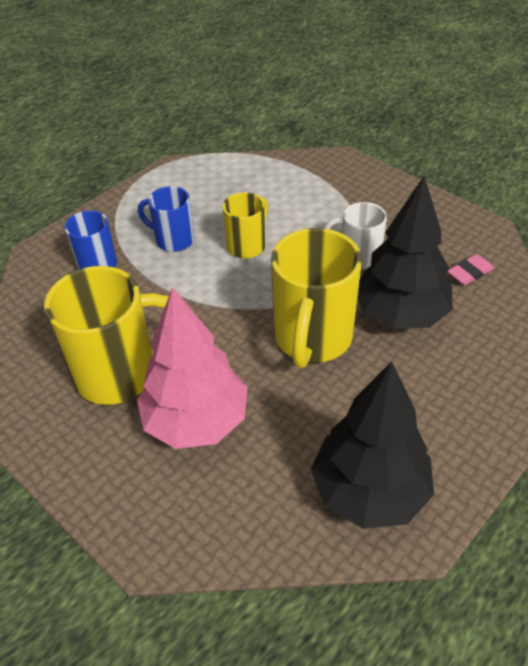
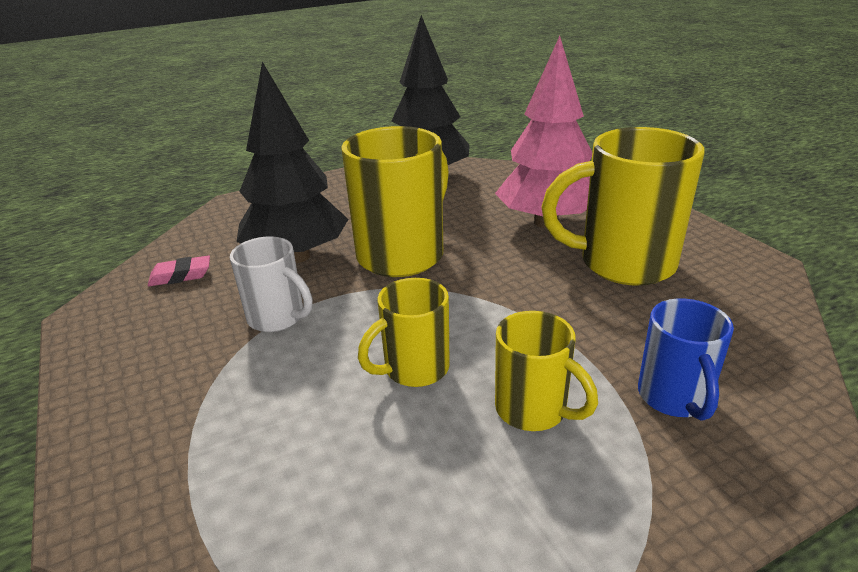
camera: 160 degrees left, 15 degrees down
blue mug [138,186,194,252] -> yellow mug [495,311,598,431]

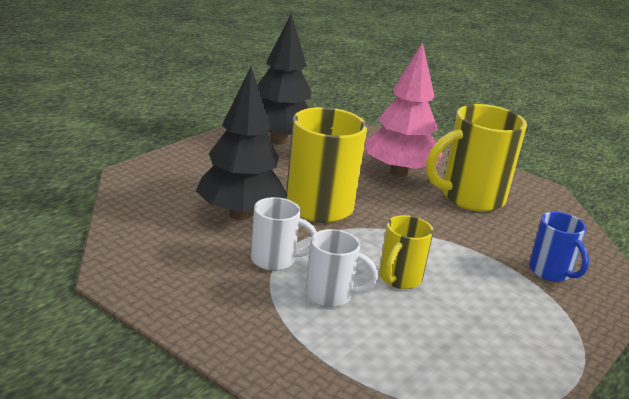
camera: 30 degrees left, 5 degrees down
pink eraser [148,256,210,286] -> none
yellow mug [495,311,598,431] -> none
none -> white mug [306,229,378,307]

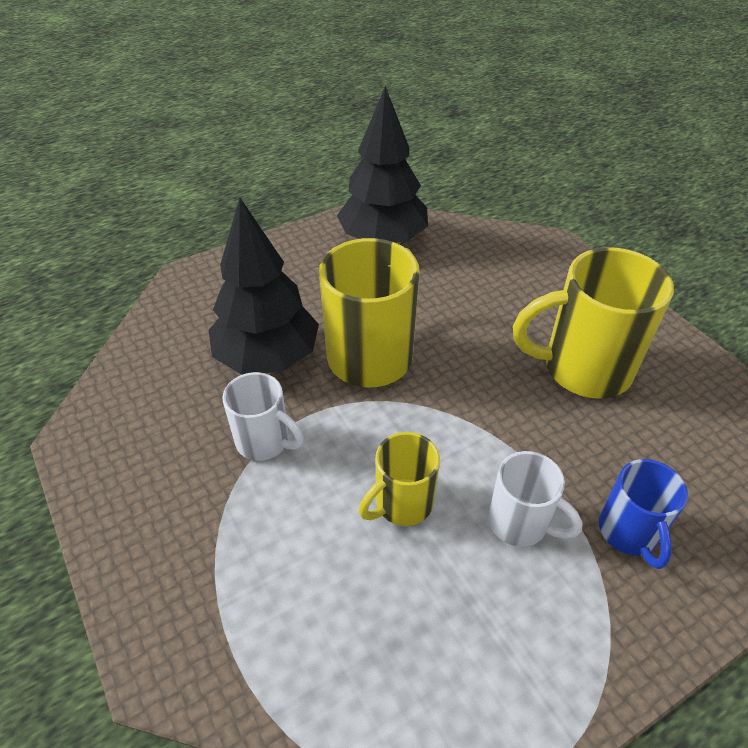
camera: 25 degrees right, 20 degrees up
white mug [306,229,378,307] -> white mug moved to [488,451,582,547]
pink tree [365,42,442,177] -> none

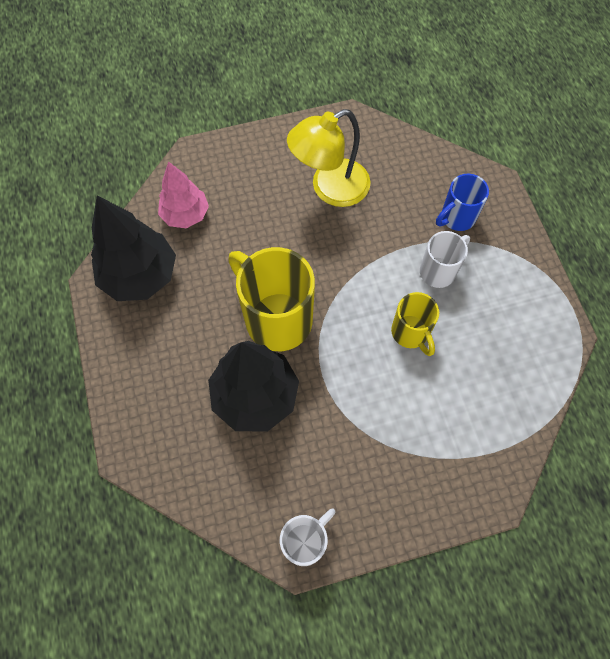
camera: 75 degrees left, 20 degrees up
white mug [222,372,304,461] -> white mug moved to [280,509,336,566]
yellow mug [513,247,674,399] -> yellow lamp [287,109,371,207]
blue mug [599,459,688,569] -> blue mug turned 135 degrees clockwise [436,174,489,231]
none -> pink tree [158,161,209,228]

